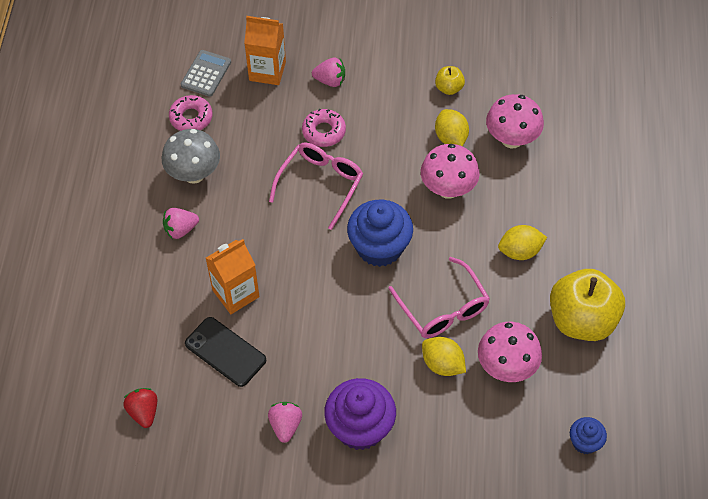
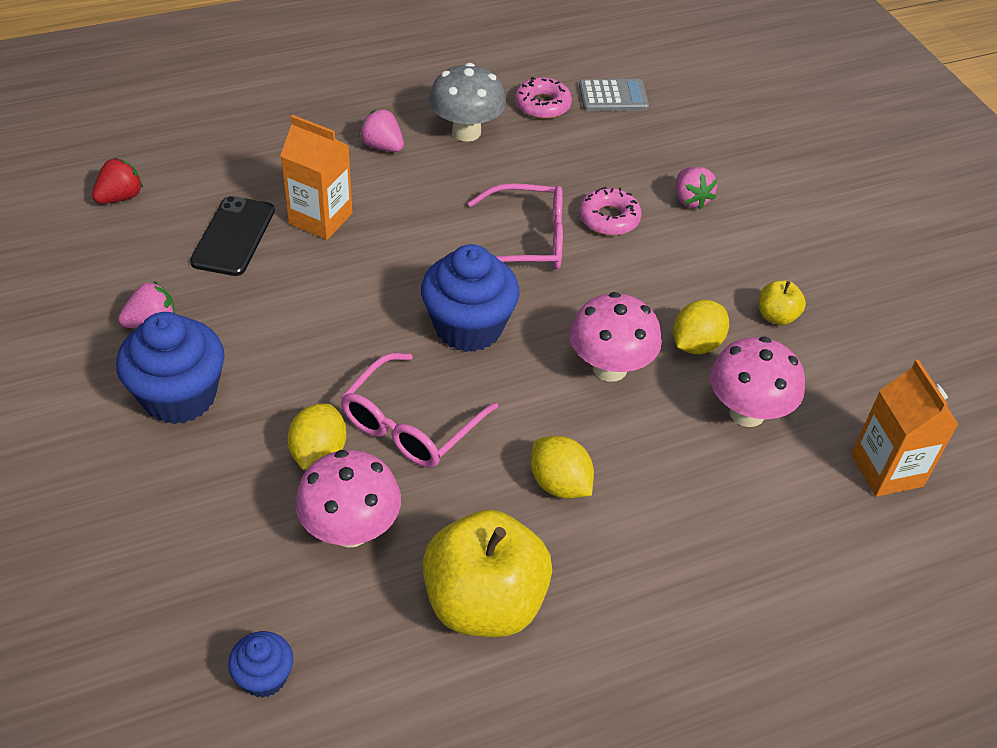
camera: 60 degrees right, 10 degrees down
orange carton [244,16,286,85] -> orange carton moved to [851,360,959,497]
purple cupcake [324,378,396,450] -> blue cupcake [116,312,225,424]

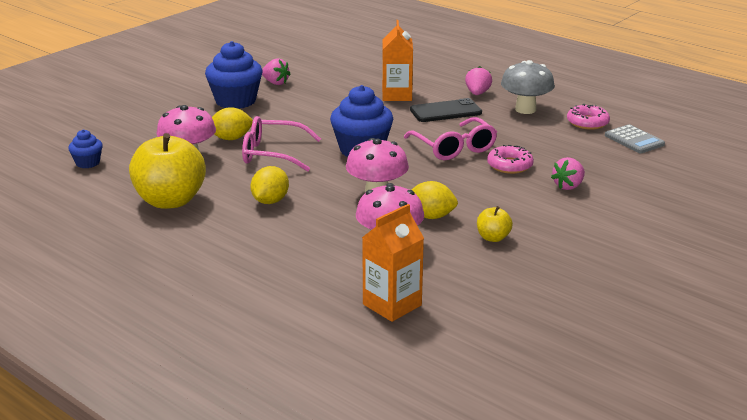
camera: 65 degrees right, 20 degrees down
red strawberry [92,158,143,204] -> none
black phone [190,196,275,276] -> black phone moved to [410,98,482,122]

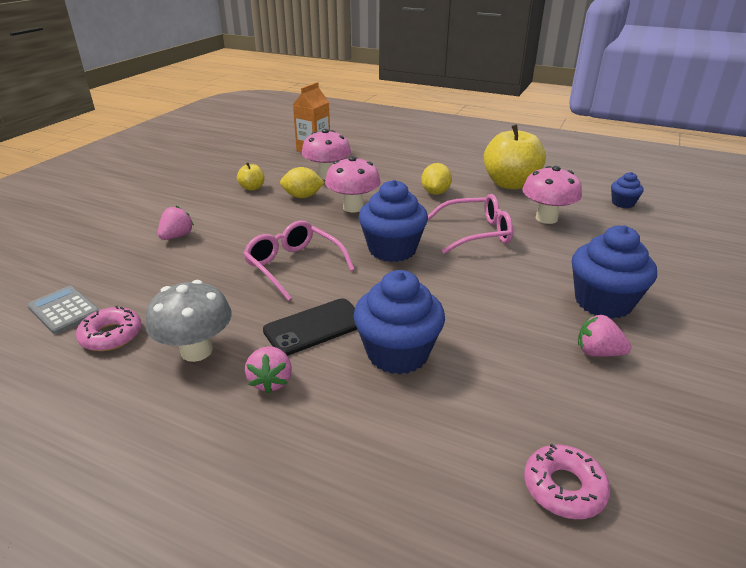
camera: 165 degrees right, 5 degrees up
yellow lemon [212,107,253,140] -> none
orange carton [382,20,413,101] -> blue cupcake [354,270,445,374]
pink donut [487,145,534,174] -> pink donut moved to [524,444,610,519]

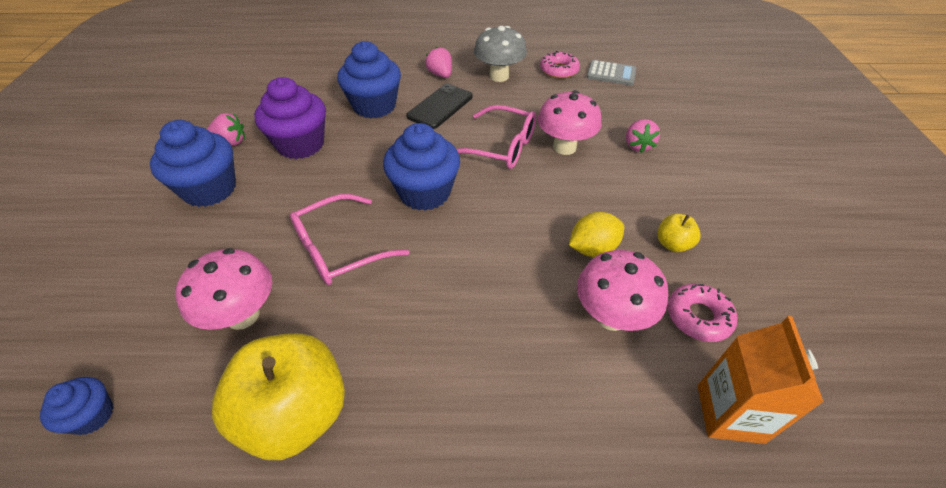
camera: 155 degrees right, 15 degrees up
pink mushroom [325,156,381,212] -> pink mushroom moved to [538,90,601,155]
yellow lemon [421,163,452,195] -> none
pink donut [524,444,610,519] -> pink donut moved to [668,283,737,342]
none -> purple cupcake [254,77,326,159]

